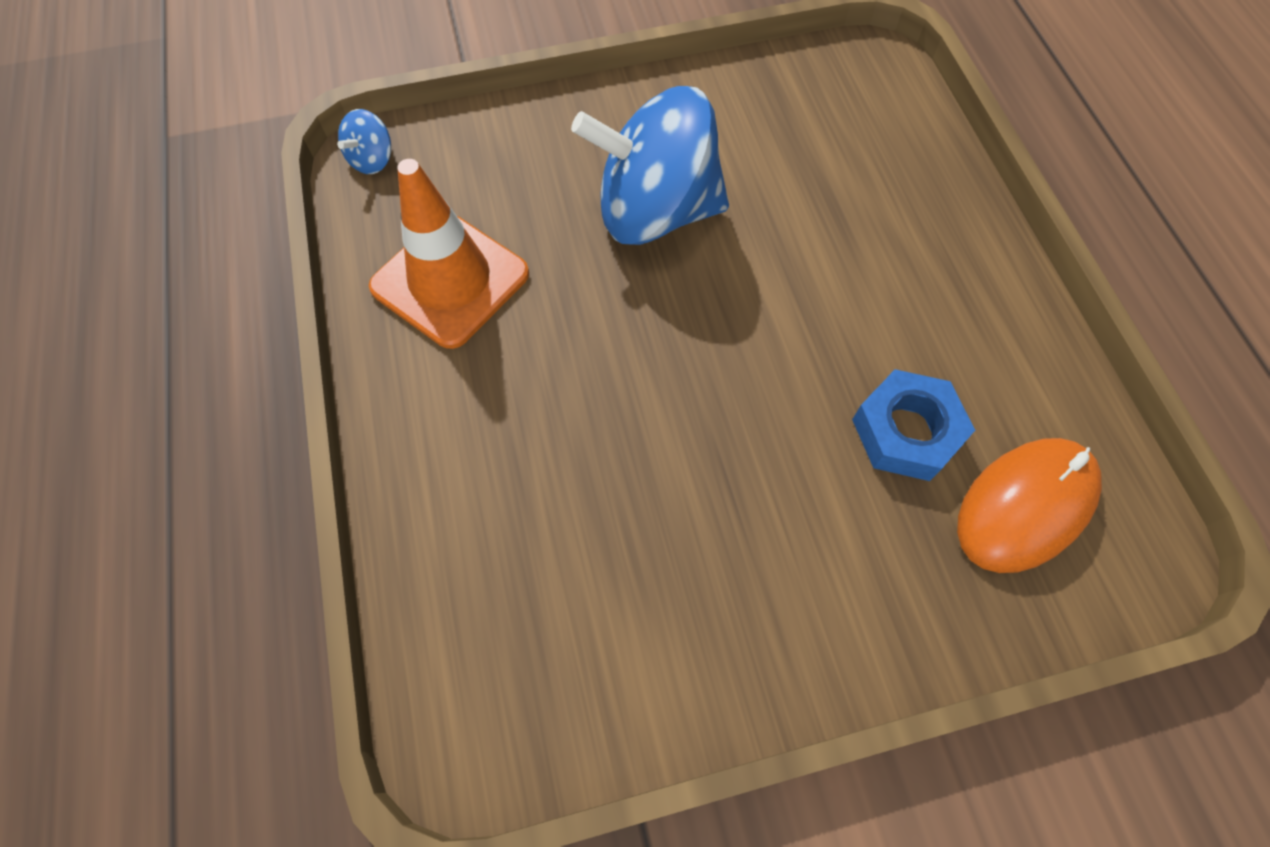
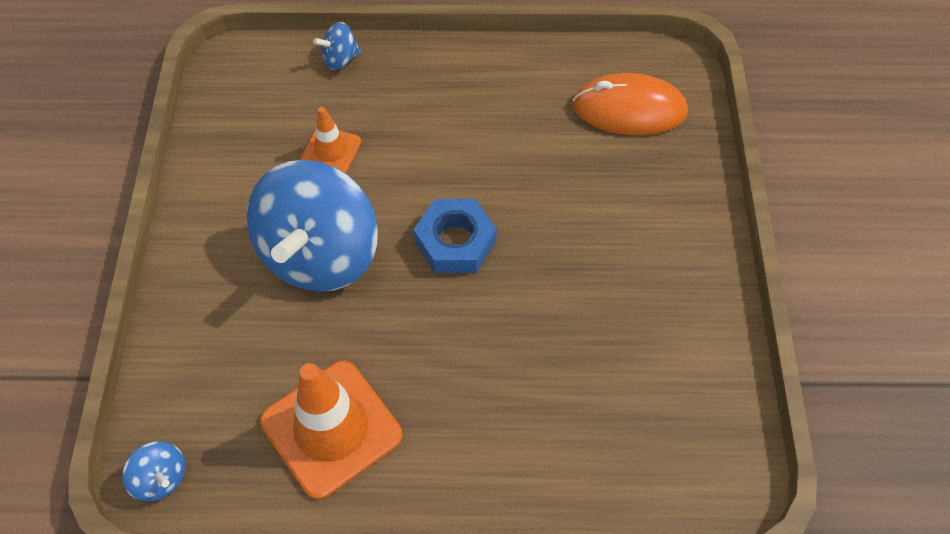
camera: 75 degrees left, 5 degrees down
blue nut [852,369,975,481] -> blue nut moved to [414,199,497,273]
orange mouse [957,438,1102,573] -> orange mouse turned 60 degrees counterclockwise [572,73,688,135]
none -> orange traffic cone [300,107,361,173]
none -> blue spinning top [313,22,361,70]

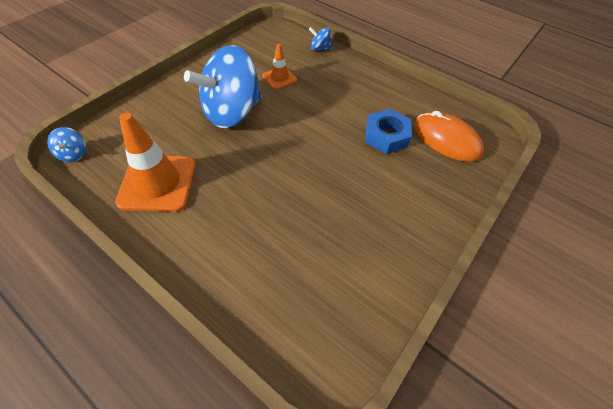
camera: 35 degrees right, 5 degrees down
blue nut [414,199,497,273] -> blue nut moved to [365,109,412,154]

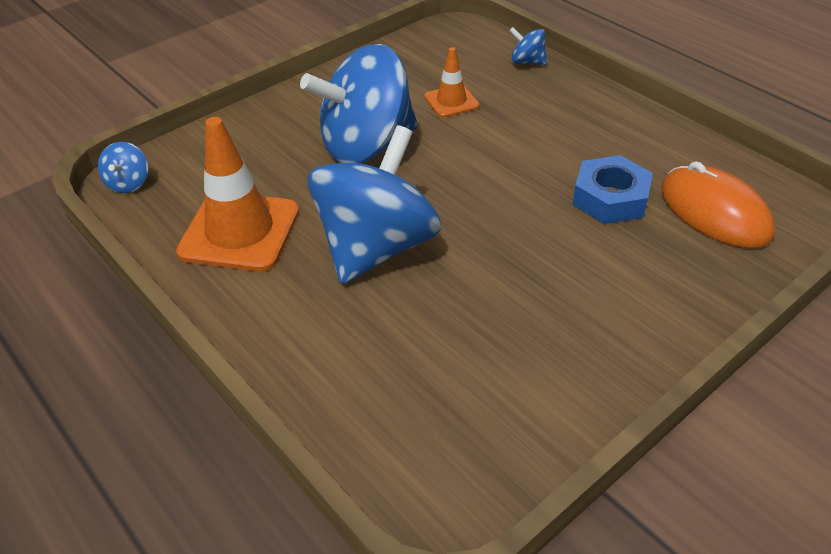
camera: 15 degrees right, 10 degrees down
none -> blue spinning top [308,125,441,284]

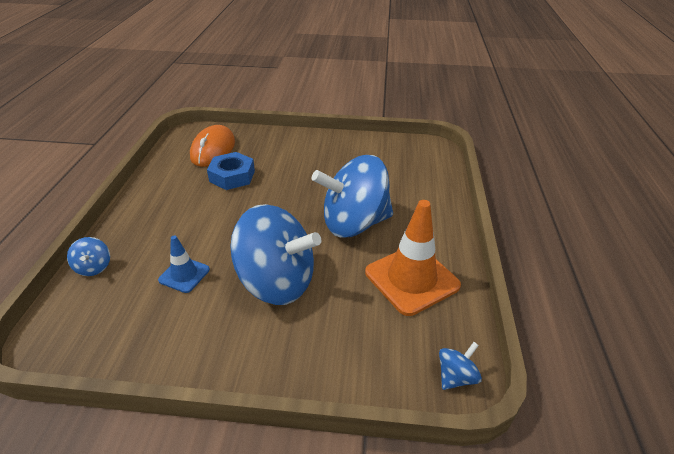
camera: 135 degrees left, 5 degrees down
orange traffic cone [424,47,480,118] -> blue traffic cone [158,235,210,293]

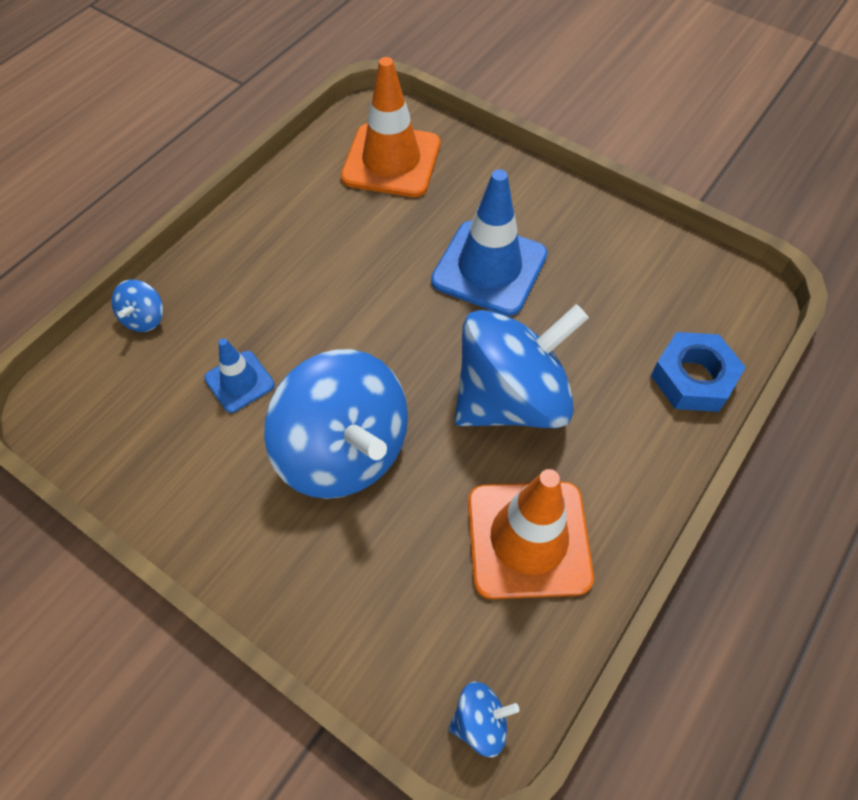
camera: 30 degrees right, 20 degrees up
orange mouse [190,125,235,167] -> orange traffic cone [341,57,440,197]
blue nut [207,152,255,190] -> blue nut moved to [651,332,746,412]
blue spinning top [312,155,393,237] -> blue spinning top turned 135 degrees clockwise [455,304,589,428]
none -> blue traffic cone [431,169,548,316]

